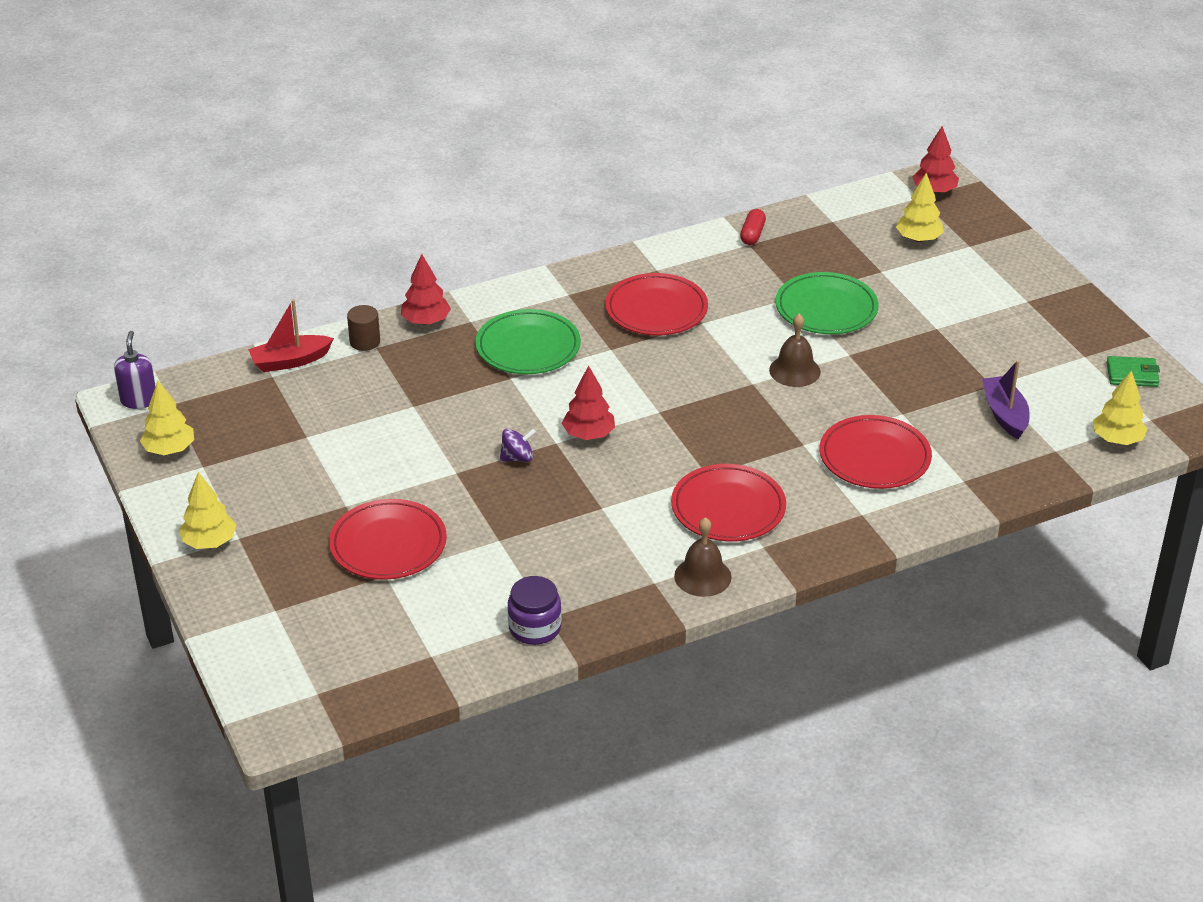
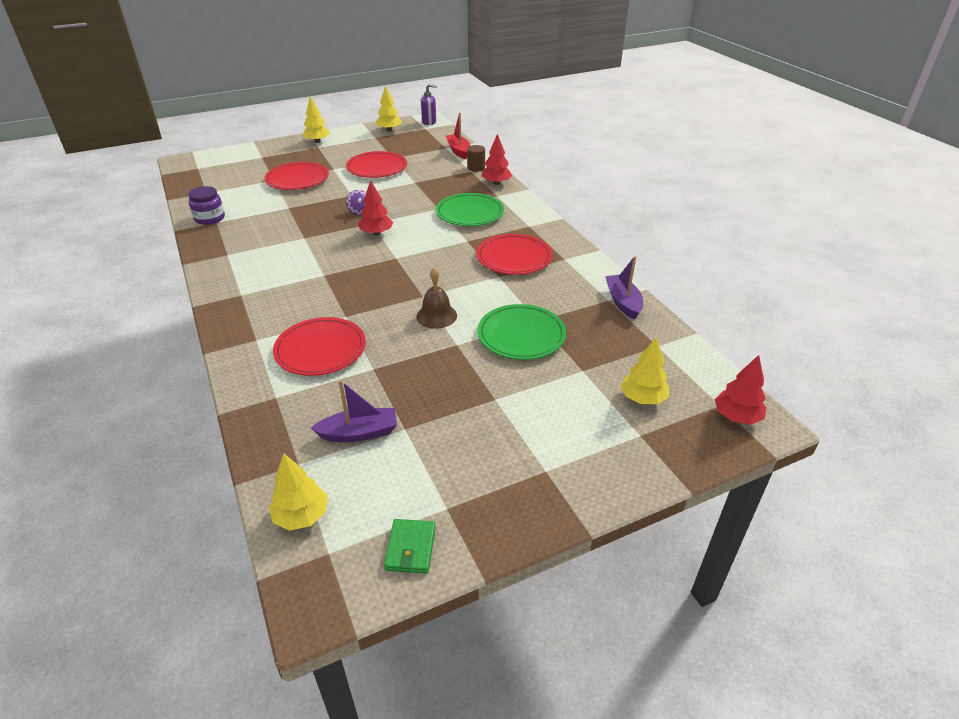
camera: 90 degrees right, 0 degrees up
red plate [671,464,786,541] -> red plate moved to [346,151,407,178]
brown bell [674,517,732,597] -> none
red capsule [740,209,766,245] -> purple boat [605,256,643,320]

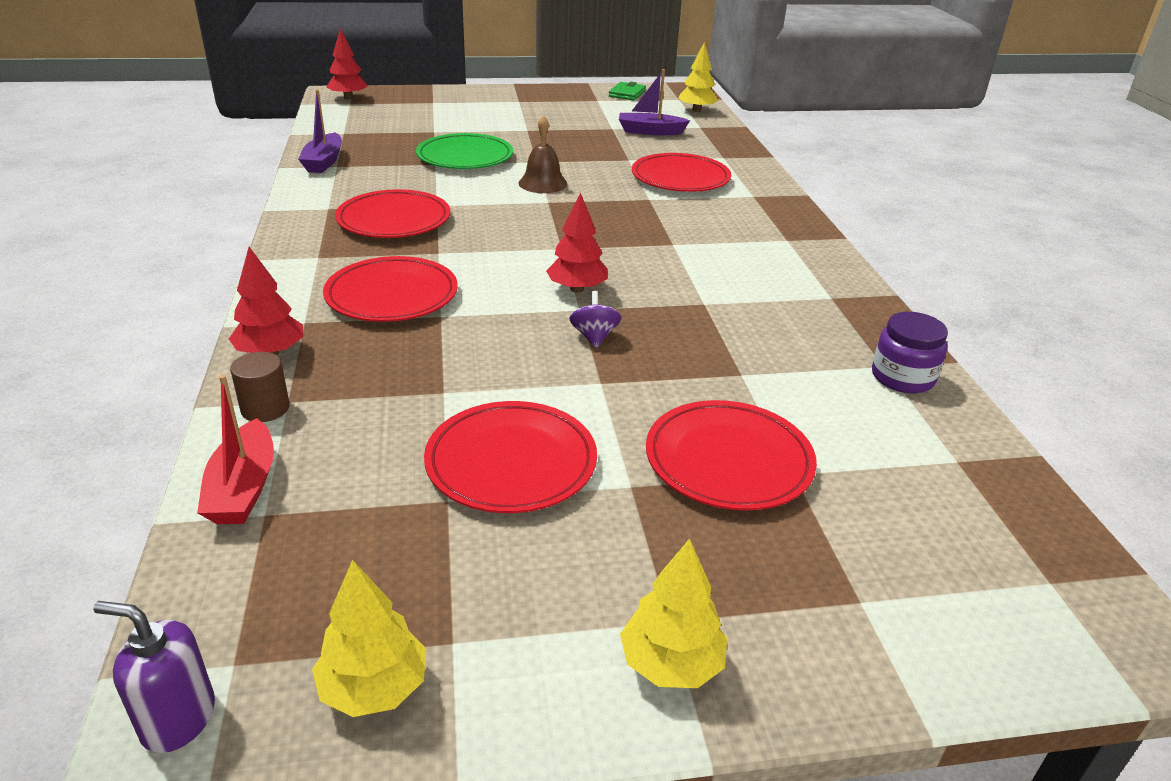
camera: 165 degrees left, 5 degrees down
green plate [436,193,504,226] -> red plate [323,256,458,322]
yellow tree [621,337,669,404] -> none

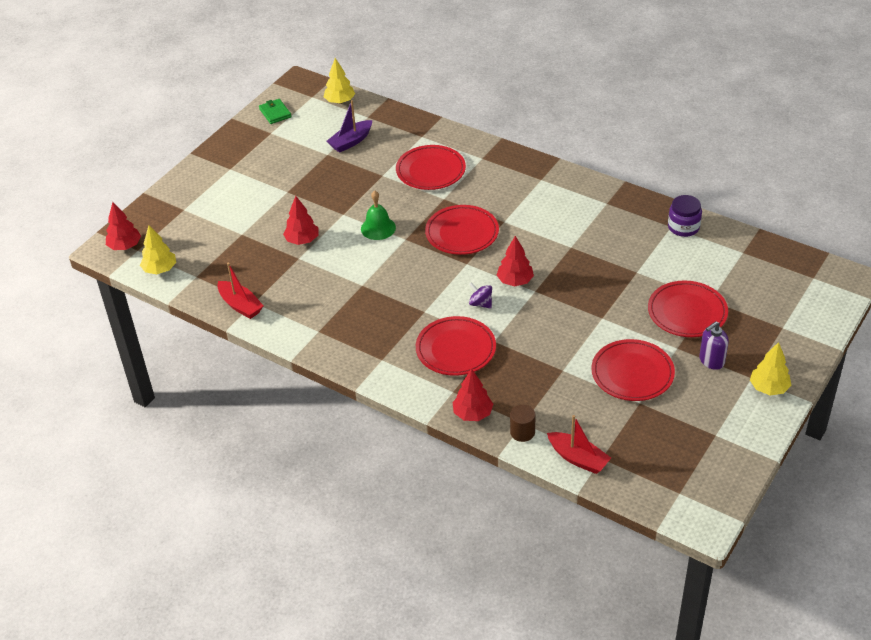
camera: 45 degrees left, 10 degrees up
purple soap dispenser [93,601,215,753] -> purple soap dispenser moved to [699,321,729,370]
purple boat [298,90,342,173] -> red boat [217,263,264,319]
yellow tree [312,560,426,717] -> yellow tree moved to [140,225,176,274]
red plate [335,189,450,238] -> red plate moved to [425,205,499,255]
green plate [416,133,513,169] -> red tree [283,196,318,245]
brown bell [518,115,567,193] -> green bell [361,190,396,240]
purple spinning top [569,291,621,348] -> purple spinning top moved to [469,282,492,309]

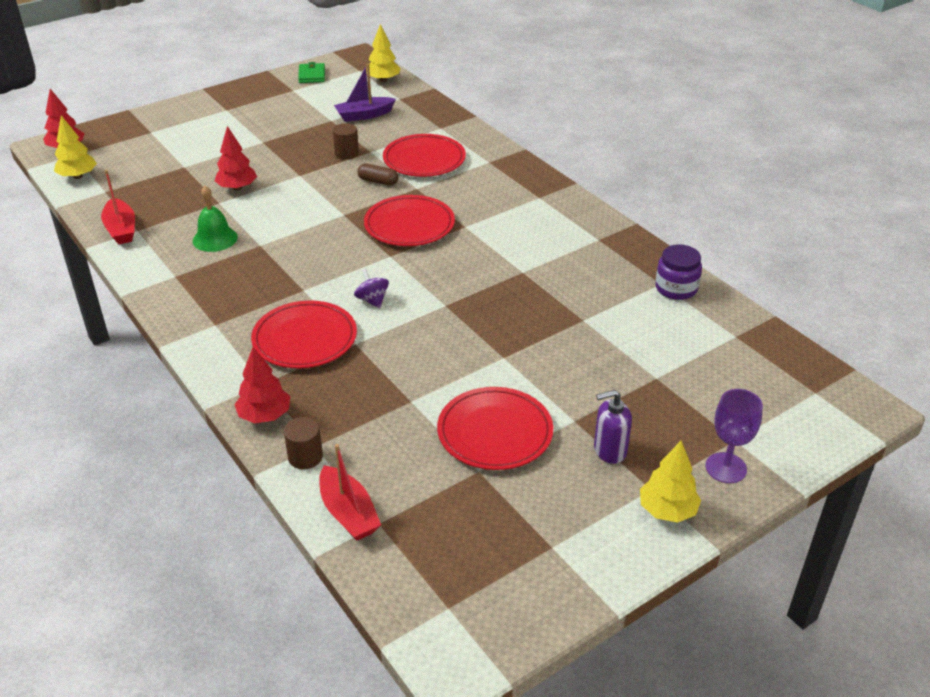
camera: 20 degrees right, 5 degrees down
green bell [361,190,396,240] -> green bell moved to [193,186,238,252]
red tree [497,236,534,286] -> none
red plate [648,281,728,337] -> none
none -> brown cylinder [333,123,359,159]
none -> brown capsule [357,163,398,186]
none -> purple goblet [705,389,763,483]

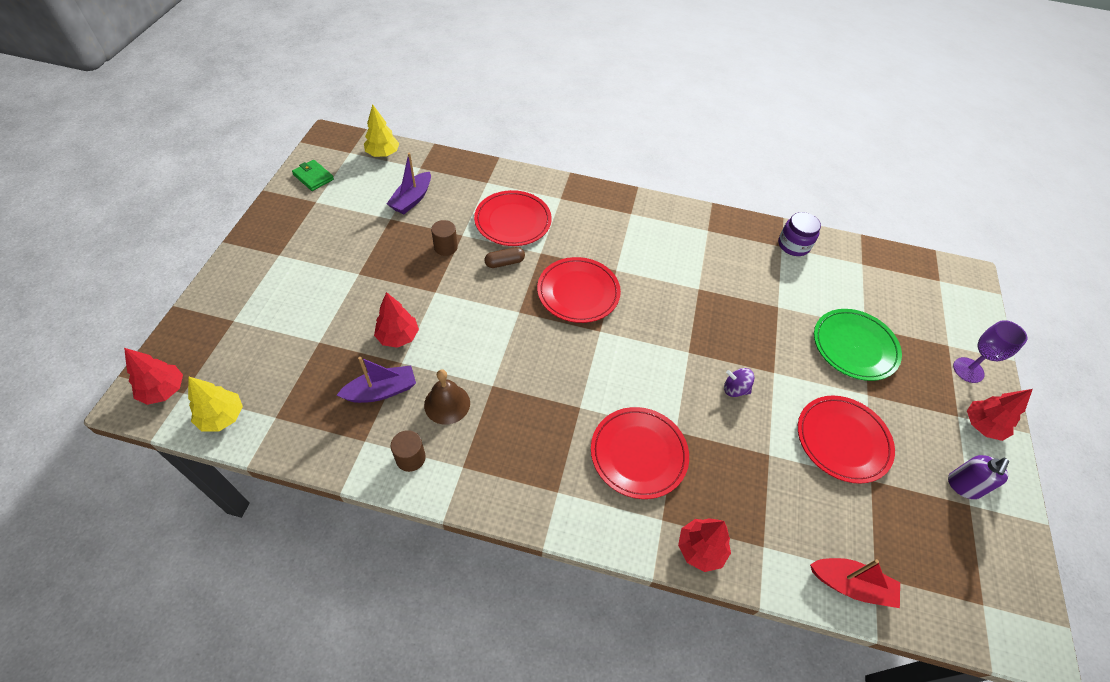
camera: 45 degrees left, 15 degrees up
red boat [101,170,135,244] -> none
green bell [193,186,238,252] -> brown bell [424,369,470,425]
brown cylinder [284,417,323,469] -> brown cylinder moved to [391,430,426,472]
purple spinning top [354,269,389,308] -> purple spinning top moved to [724,368,754,397]
purple soap dispenser [594,390,632,464] -> purple soap dispenser moved to [948,455,1009,499]
yellow tree [640,441,701,523] -> red tree [967,389,1033,441]
none -> purple boat [337,357,416,403]
none -> green plate [814,309,902,381]

